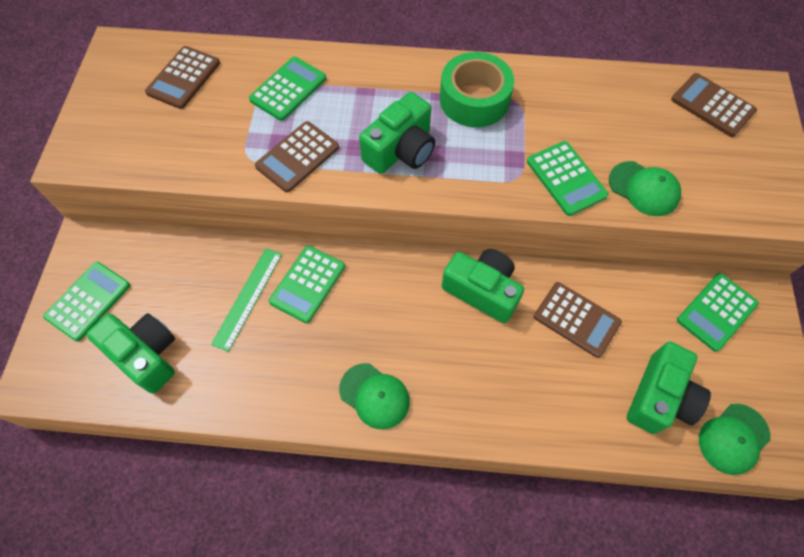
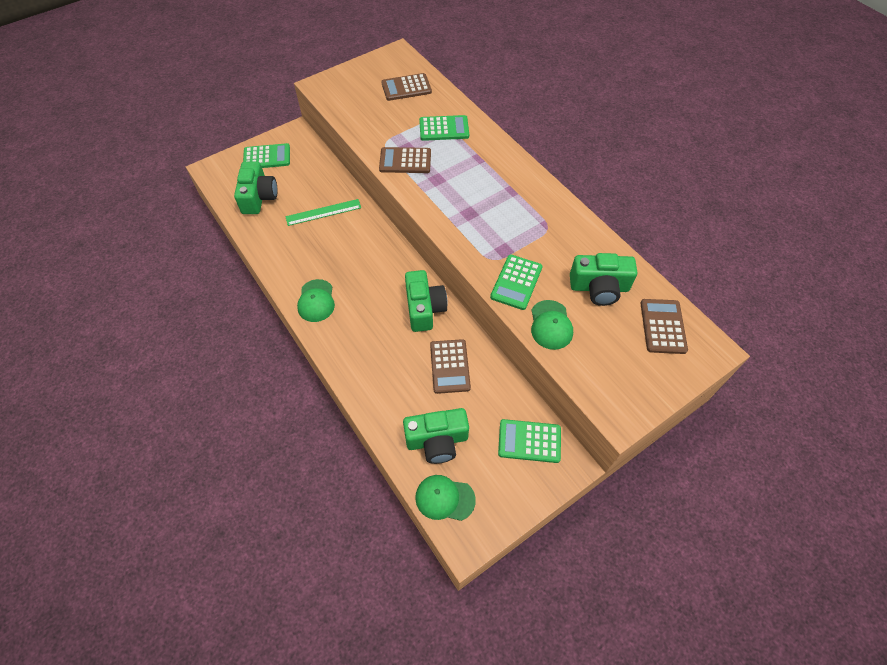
camera: 50 degrees right, 5 degrees down
green calculator [269,246,345,323] -> none
green camera [359,92,435,174] -> green camera moved to [570,253,637,306]
green tape [440,52,514,127] -> none

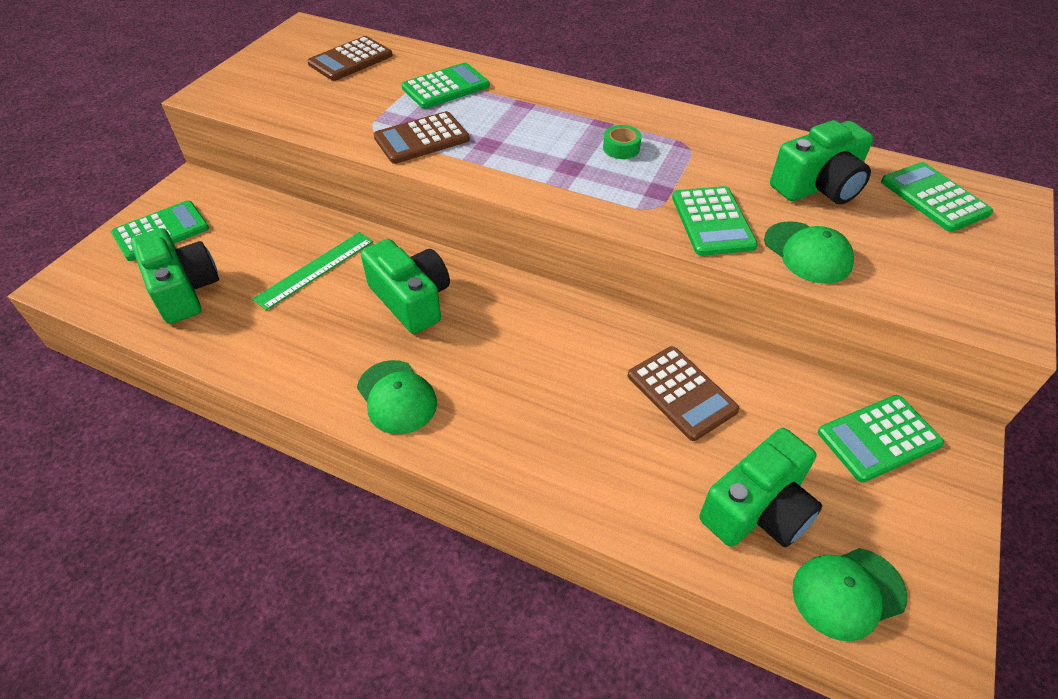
camera: 30 degrees left, 10 degrees down
green camera [405,270,448,332] -> green camera moved to [361,239,450,334]
brown calculator [640,299,688,354] -> green calculator [881,162,993,232]
none -> green tape [603,125,642,159]

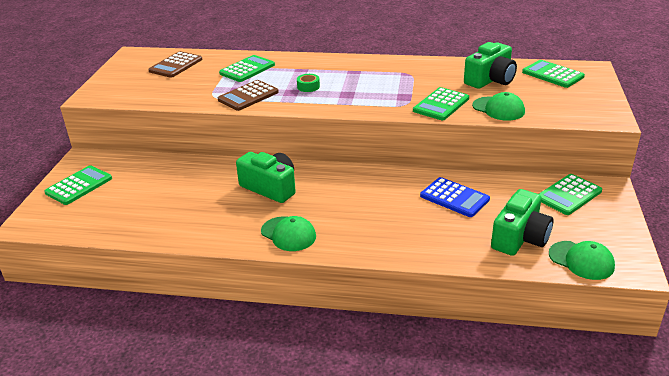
camera: 15 degrees left, 15 degrees down
green camera [131,228,219,324] -> none
green ruler [253,232,373,310] -> none
green tape [603,125,642,159] -> green tape moved to [297,74,320,92]
brown calculator [628,346,739,441] -> blue calculator [420,177,490,217]
green calculator [672,186,758,256] -> green calculator turned 60 degrees clockwise [413,87,469,120]
green cap [792,548,907,641] -> green cap turned 105 degrees counterclockwise [549,241,615,280]

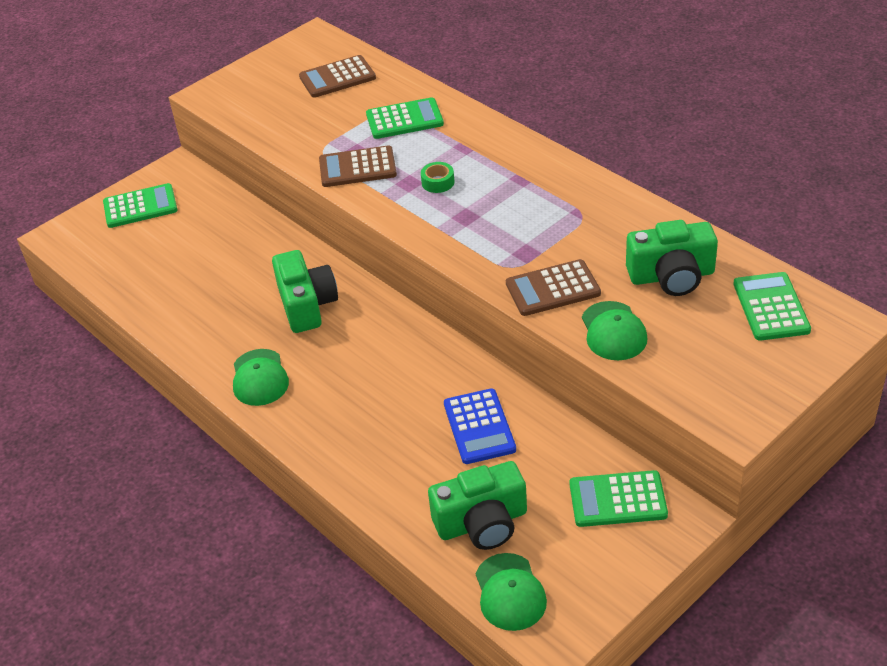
camera: 40 degrees right, 10 degrees up
green calculator [413,87,469,120] -> brown calculator [506,259,601,316]

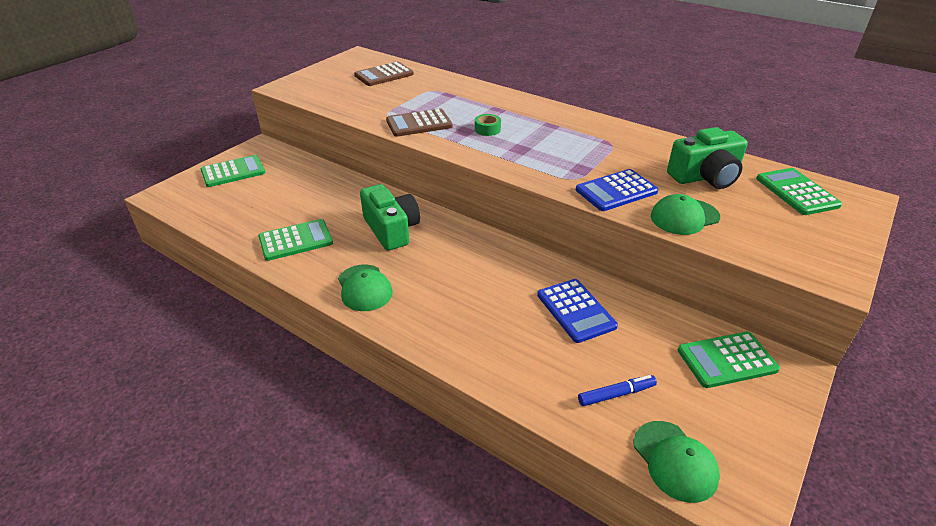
camera: 15 degrees left, 5 degrees down
green calculator [366,97,444,139] -> green calculator moved to [258,219,333,261]
green camera [428,461,527,550] -> blue marker [578,375,657,406]
brown calculator [506,259,601,316] -> blue calculator [576,169,658,211]
green cap [582,301,648,360] -> green cap turned 90 degrees clockwise [651,194,720,235]

